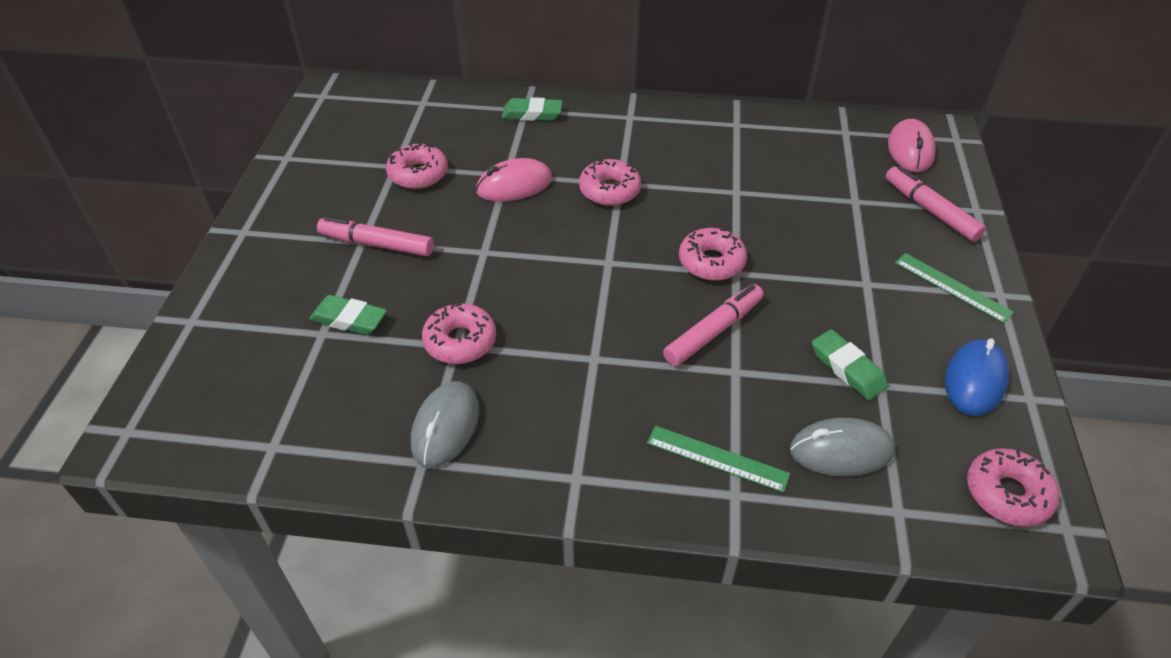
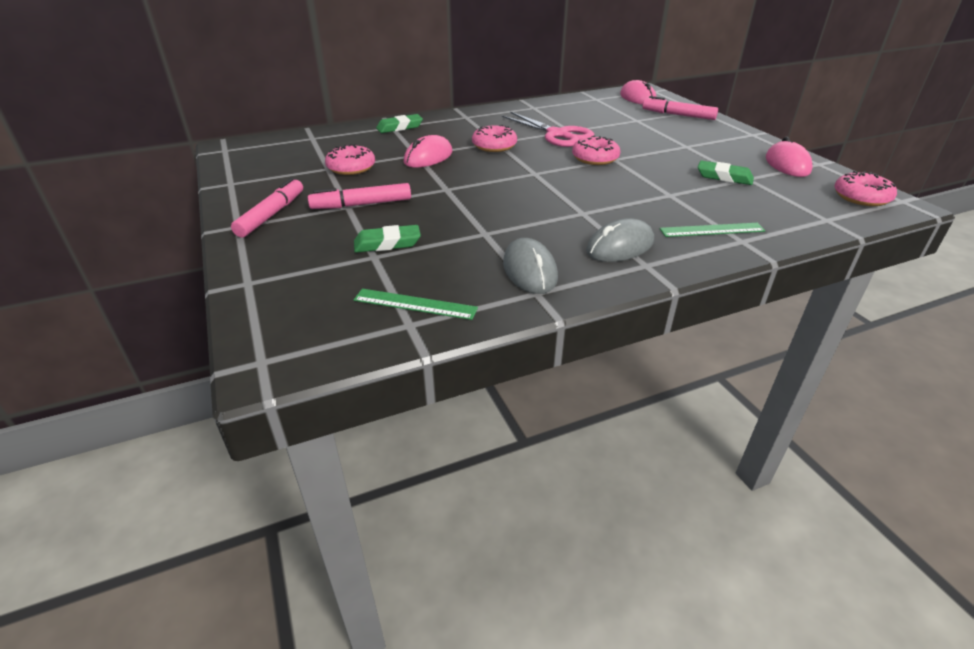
camera: 30 degrees left, 10 degrees down
pink donut [422,303,496,364] -> none
pink marker [663,284,763,366] -> pink marker moved to [231,178,303,237]
grey mouse [790,418,895,476] -> grey mouse moved to [586,218,654,262]
green ruler [895,253,1014,323] -> green ruler moved to [354,289,478,320]
blue mouse [945,338,1009,416] -> pink mouse [766,137,813,177]
none -> pink scissors [502,112,595,147]

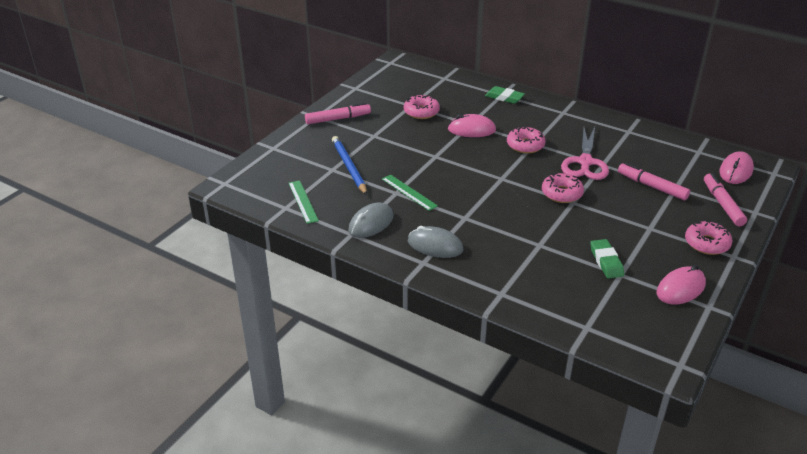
camera: 55 degrees right, 0 degrees up
pink marker [308,183,411,209] -> pink marker moved to [618,162,690,201]
green eraser [354,225,421,253] -> blue pencil [332,136,367,195]
green ruler [660,223,765,237] -> green ruler moved to [382,174,438,211]
pink donut [834,171,897,206] -> pink donut moved to [685,221,732,255]

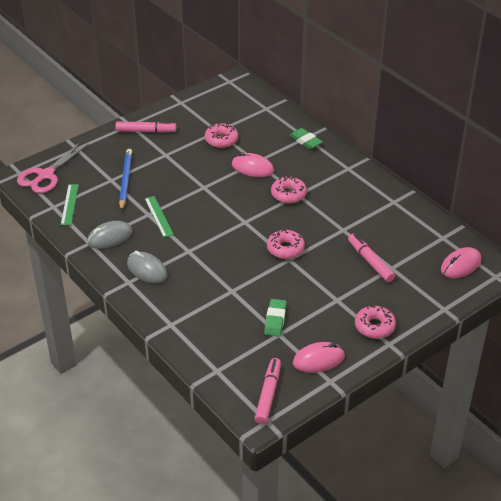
camera: 20 degrees right, 5 degrees up
pink scissors [561,127,609,180] -> pink scissors moved to [17,142,89,193]
pink marker [704,173,747,226] -> pink marker moved to [255,358,281,424]

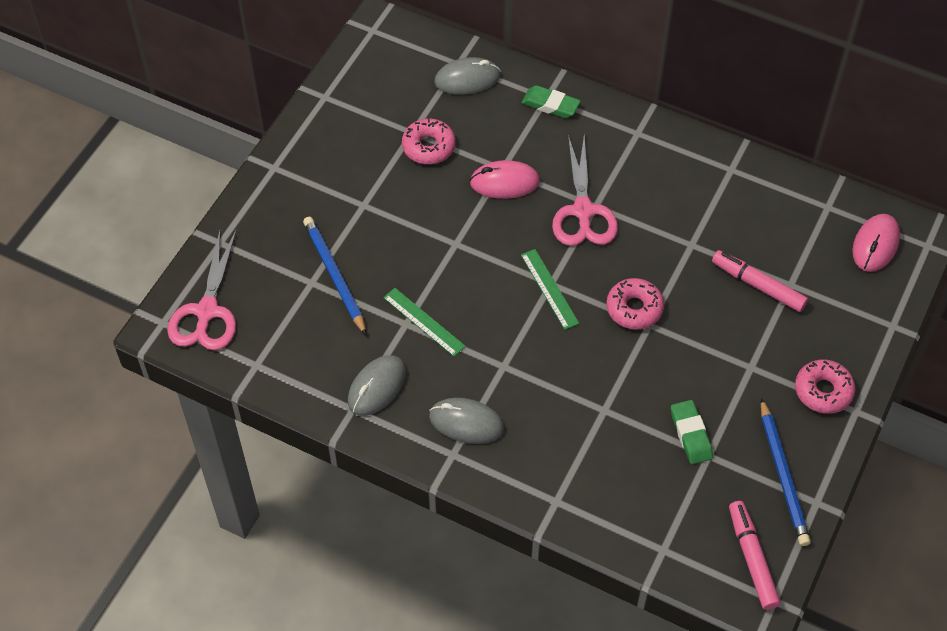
camera: 25 degrees left, 15 degrees up
green ruler [61,184,79,225] -> green ruler moved to [521,249,579,330]
pink marker [115,121,176,133] -> none
pink donut [271,176,307,204] -> pink scissors [552,135,618,246]
pink mouse [293,342,345,373] -> blue pencil [761,398,811,546]
none -> grey mouse [434,57,501,95]

